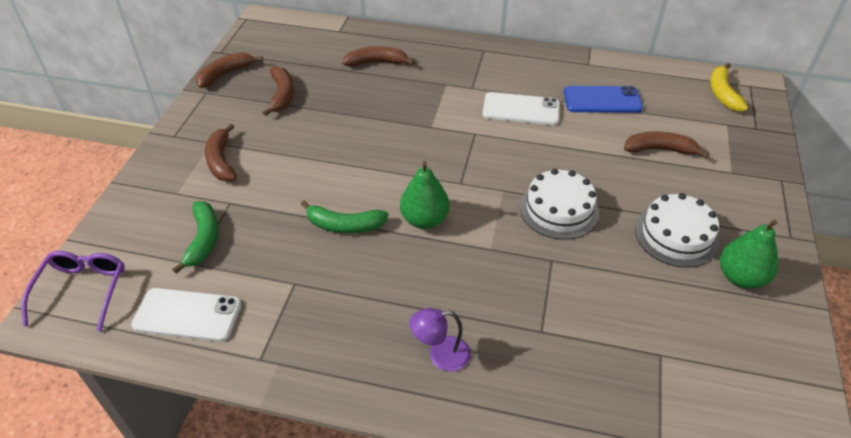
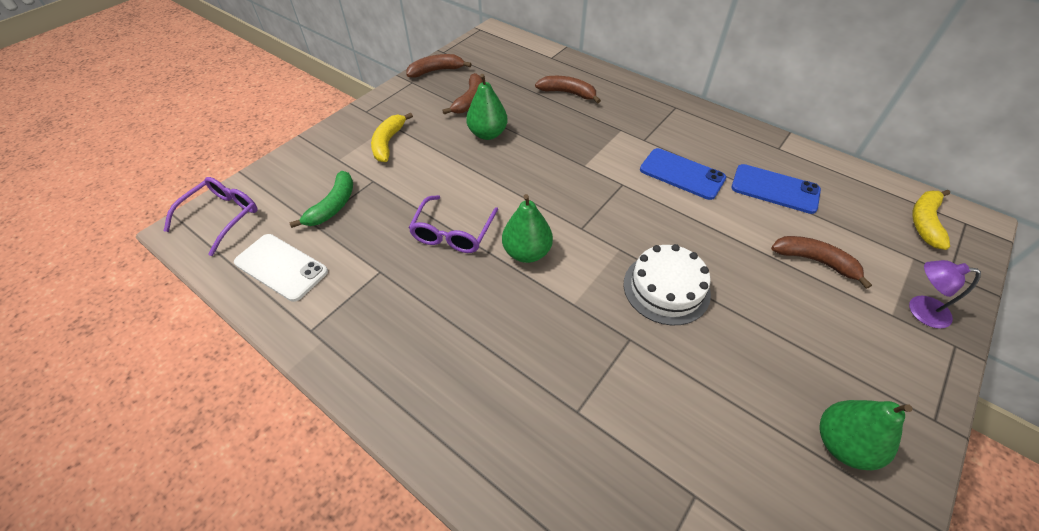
camera: 25 degrees right, 5 degrees up
brown banana [205,123,237,182] -> yellow banana [371,112,413,162]
green banana [301,200,389,233] -> purple glasses [409,195,498,253]
purple lamp [409,308,471,372] -> purple lamp moved to [909,260,981,329]
white phone [482,92,560,125] -> blue phone [640,148,726,200]
white cake [635,193,719,268] -> none
none -> green pear [466,74,508,140]

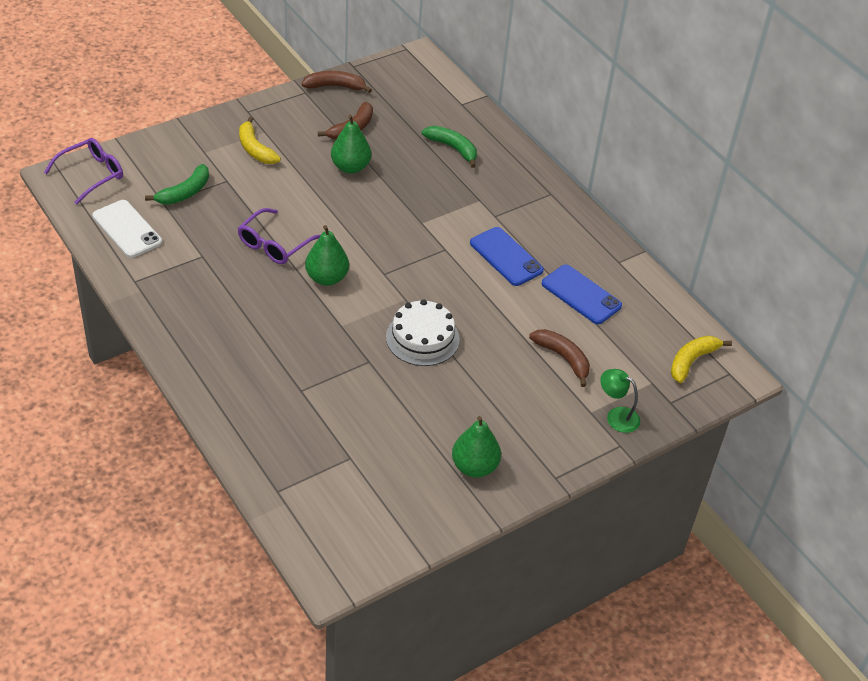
camera: 15 degrees right, 5 degrees down
yellow banana [371,112,413,162] -> yellow banana turned 60 degrees counterclockwise [239,116,281,164]
brown banana [535,76,601,104] -> green banana [422,126,477,168]
purple lamp [909,260,981,329] -> green lamp [600,369,640,433]

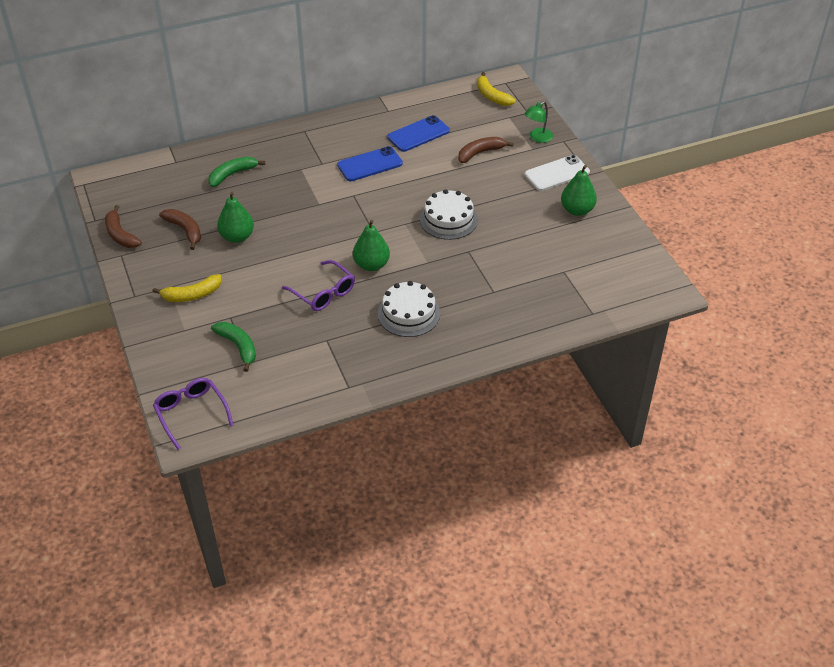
camera: 75 degrees left, 0 degrees up
white phone [92,200,162,258] -> white phone moved to [524,155,590,191]
brown banana [302,71,372,93] -> brown banana turned 45 degrees counterclockwise [105,205,142,248]
none -> white cake [378,281,440,337]

